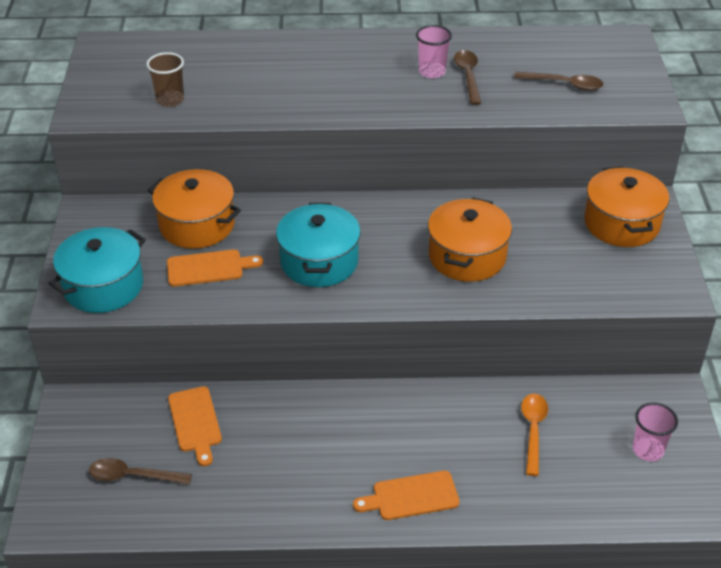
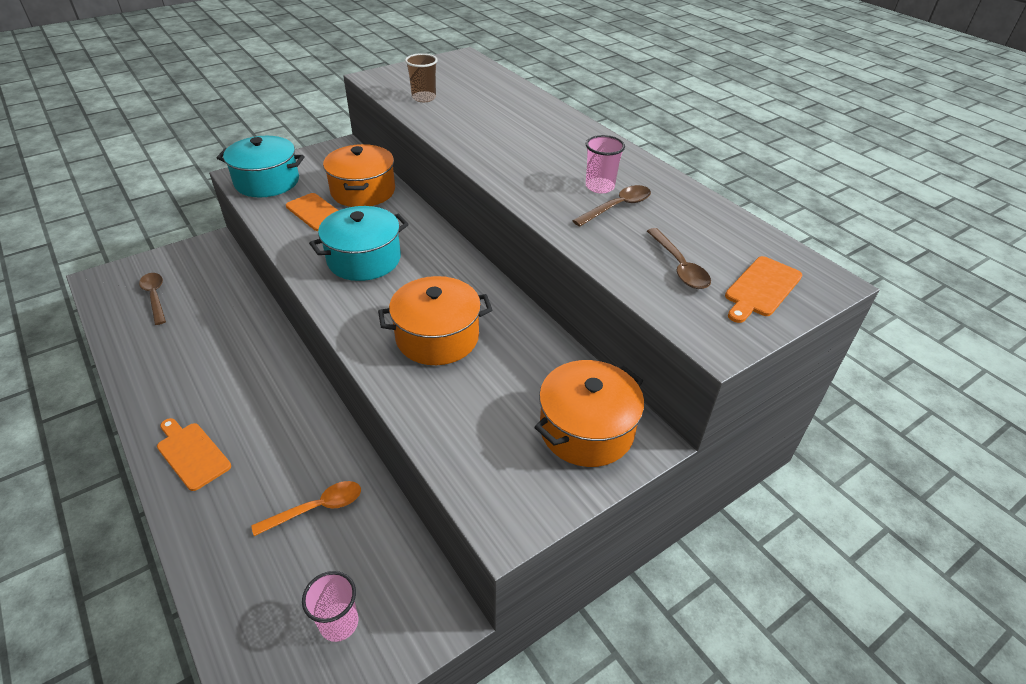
camera: 55 degrees right, 0 degrees up
orange cutting board [168,386,222,466] -> orange cutting board moved to [725,256,802,323]

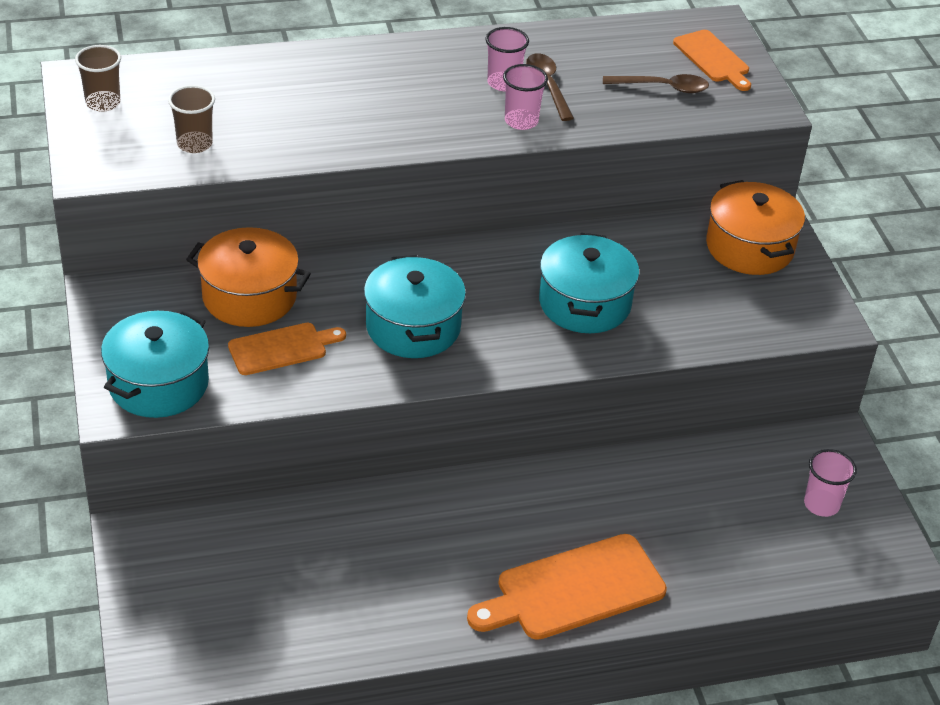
camera: 70 degrees left, 0 degrees up
brown spoon [139,273,166,325] -> none
orange cutting board [157,418,231,491] -> orange cutting board [467,534,667,640], size x1.65
orange spoon [251,481,361,536] -> none
orange pot [378,276,492,365] -> turquoise pot [539,233,639,333]
none -> brown cup [75,45,121,112]
none -> pink cup [503,64,548,130]

